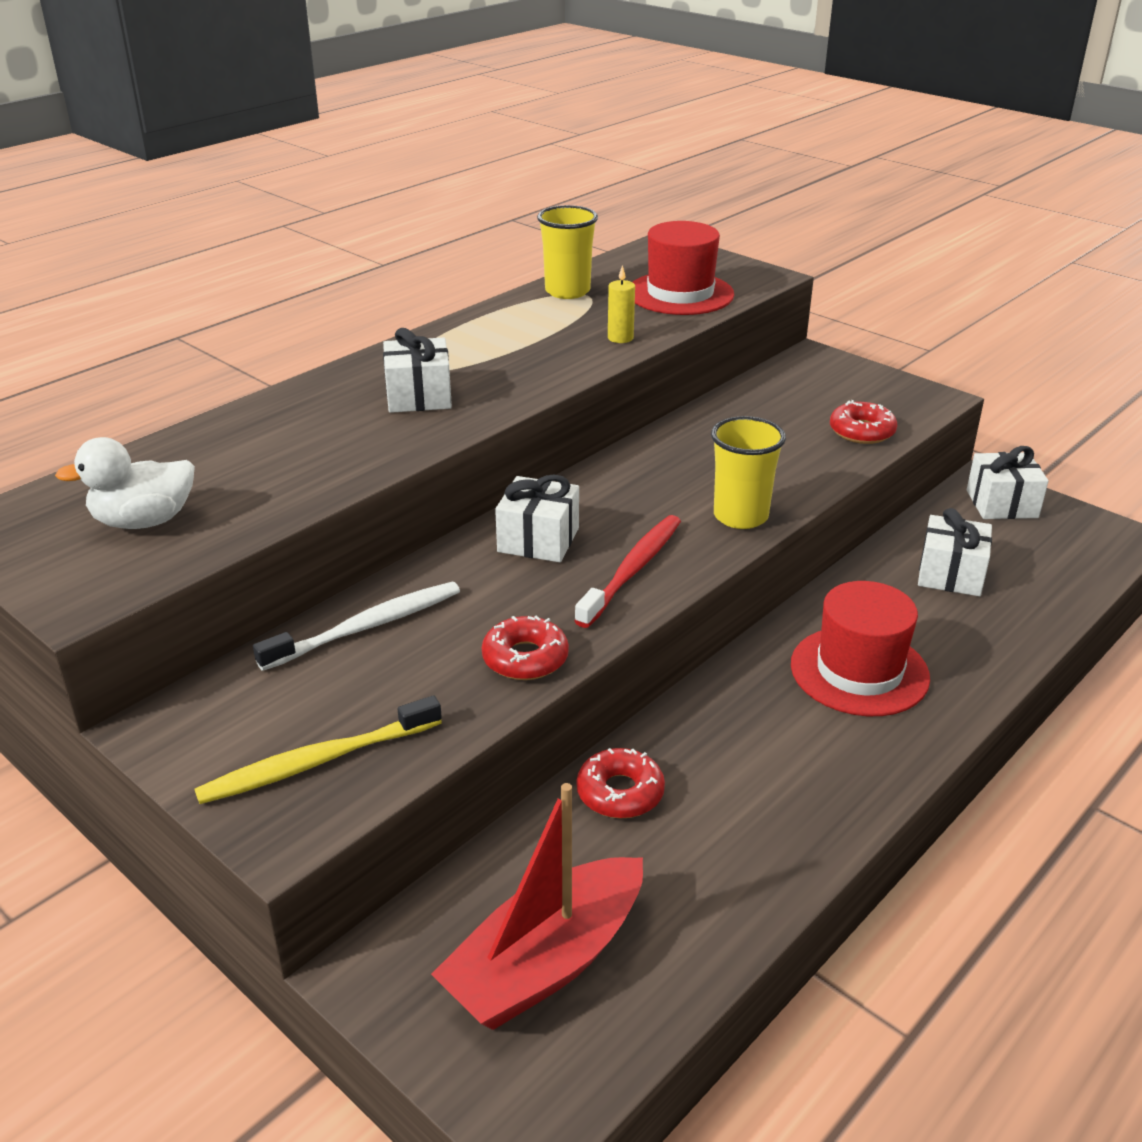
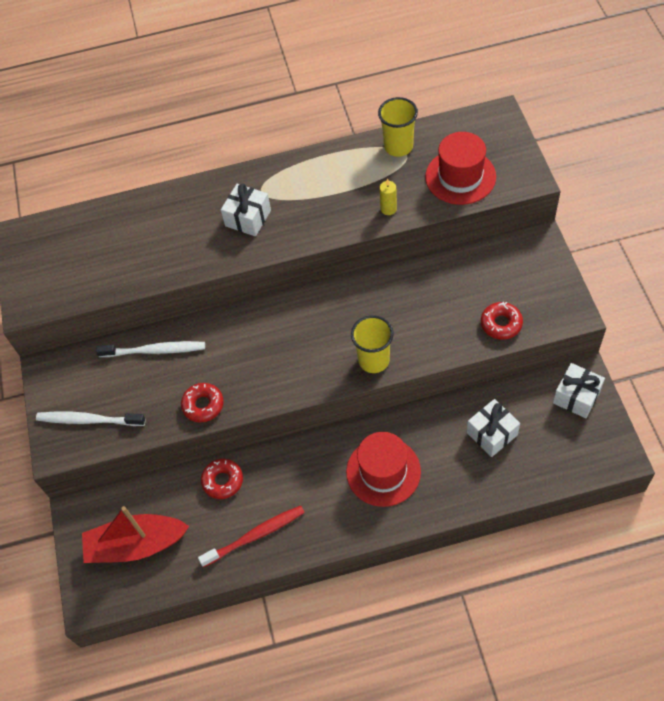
camera: 40 degrees right, 25 degrees up
white duck [55,437,195,529] -> none
yellow toothbrush [194,695,442,804] -> white toothbrush [36,412,146,426]
white gift [495,475,579,562] -> none
red toothbrush [575,515,681,628] -> red toothbrush moved to [198,505,305,567]

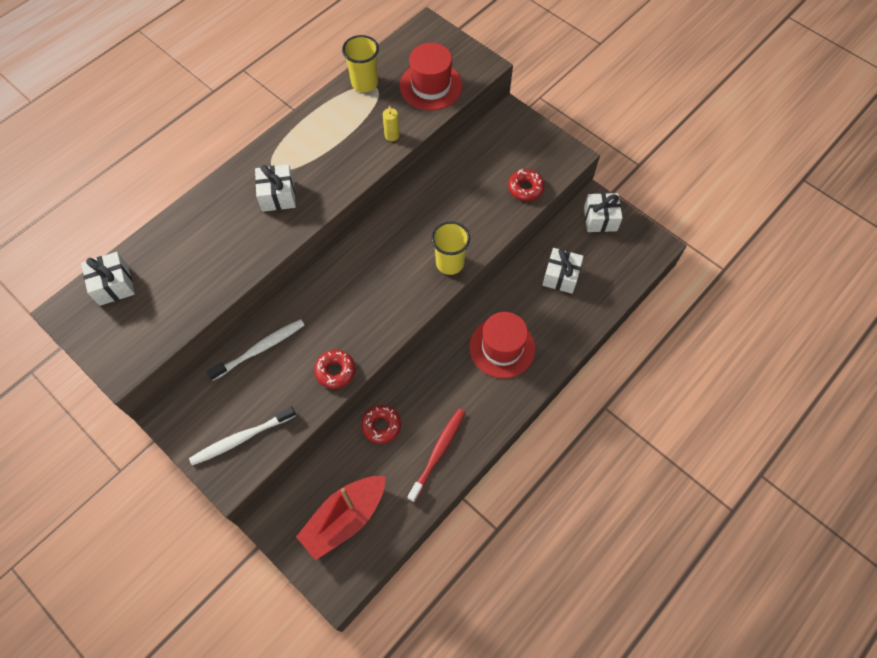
camera: 40 degrees left, 5 degrees up
none -> white gift [81,252,135,306]

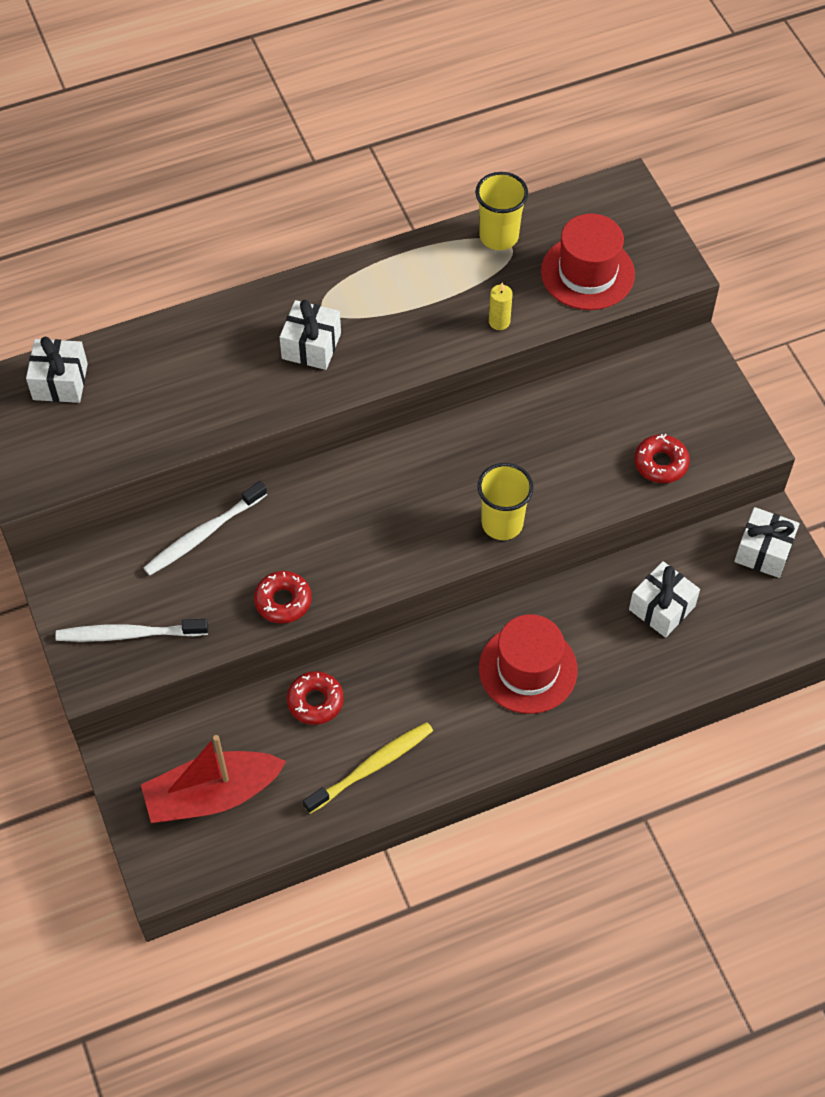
camera: 25 degrees right, 5 degrees down
white toothbrush [206,319,304,381] -> white toothbrush turned 150 degrees clockwise [144,481,267,576]
red toothbrush [408,409,465,502] -> yellow toothbrush [303,722,433,814]

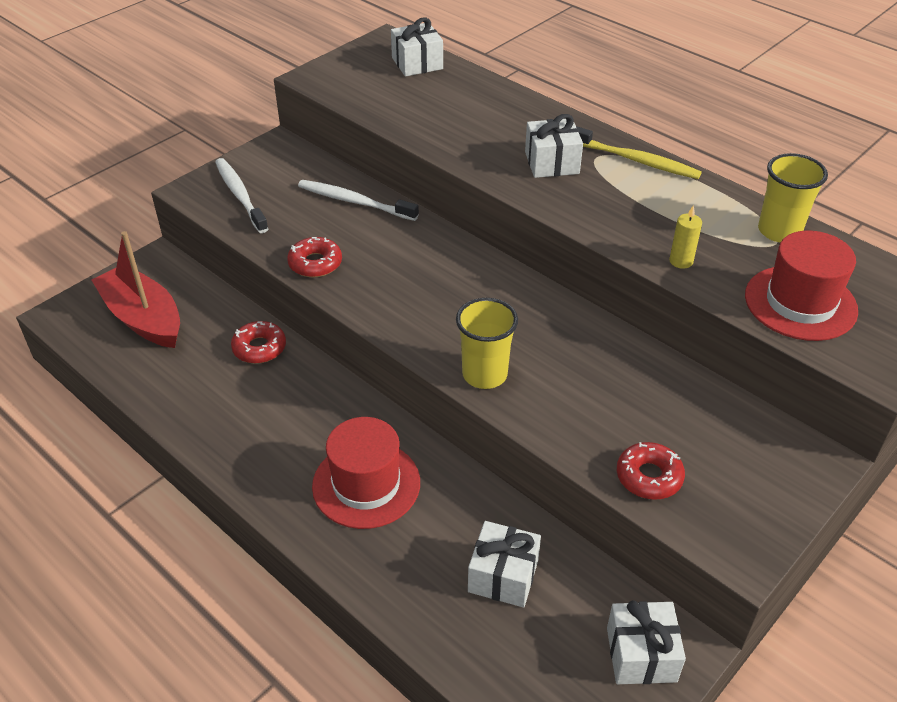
camera: 65 degrees right, 15 degrees down
yellow toothbrush [303,722,433,814] -> yellow toothbrush moved to [576,126,702,179]

